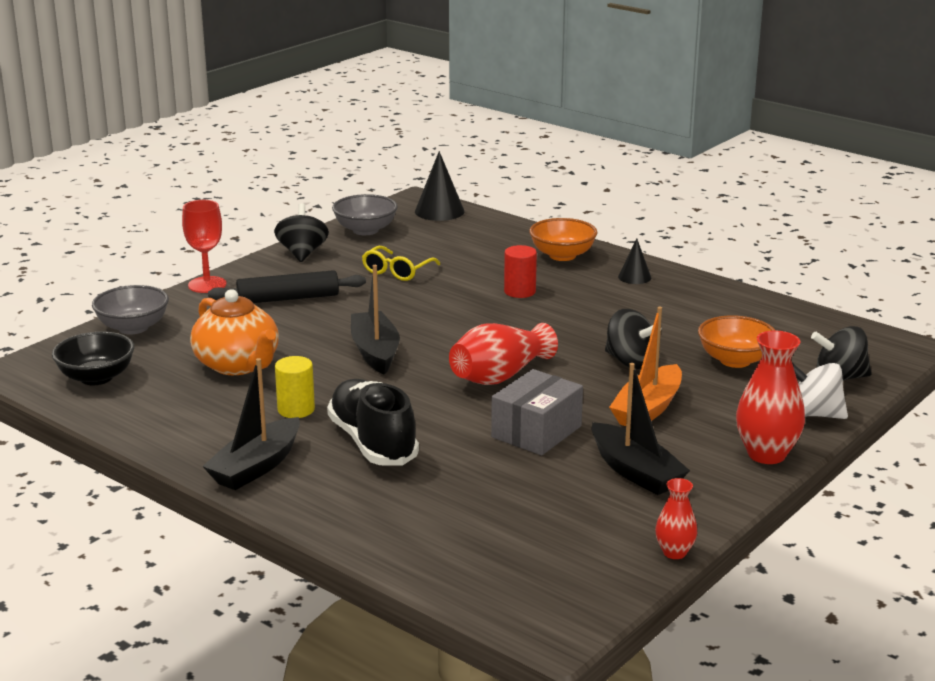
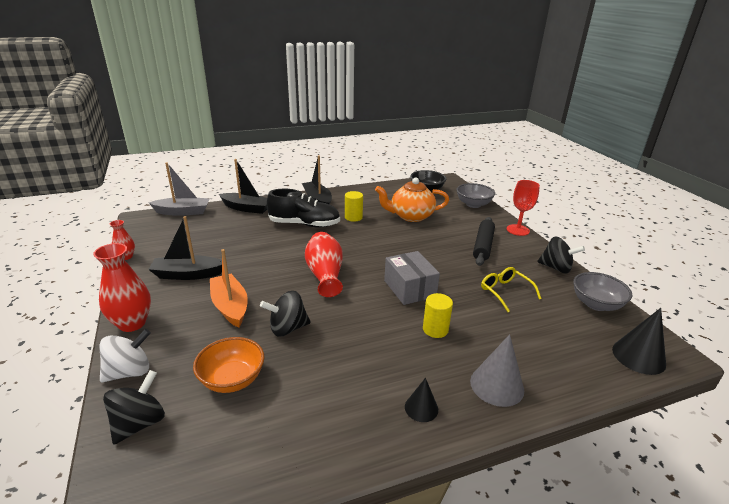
camera: 120 degrees right, 5 degrees up
black boat [351,265,400,374] -> black boat moved to [219,159,267,214]
grey box [491,369,583,455] -> grey box moved to [384,251,440,305]
red cylinder [504,245,537,298] -> yellow cylinder [423,293,453,338]
orange bowl [529,218,597,261] -> grey cone [470,334,524,407]
none -> grey boat [149,162,210,216]

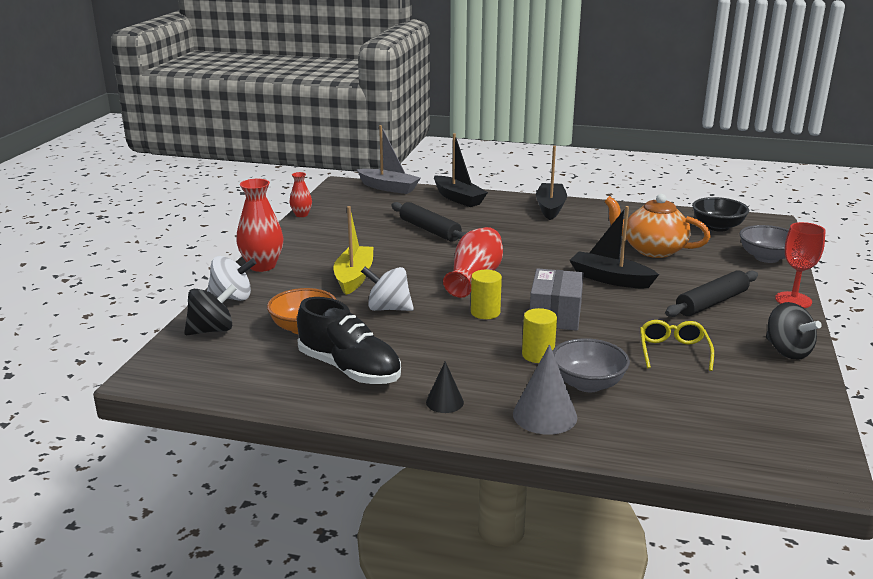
camera: 35 degrees right, 5 degrees down
black boat [148,216,222,280] -> black boat moved to [570,206,659,288]
orange boat [210,249,248,327] -> yellow boat [333,206,373,295]
black spinning top [260,291,311,337] -> white spinning top [361,267,414,311]
black shoe [267,189,340,227] -> black shoe moved to [297,297,401,384]
yellow cylinder [345,191,363,222] -> yellow cylinder moved to [471,270,502,319]
grey bowl [573,272,632,311] -> grey bowl moved to [553,338,630,392]
black cone [612,308,666,375] -> none
none -> black rolling pin [392,202,467,242]

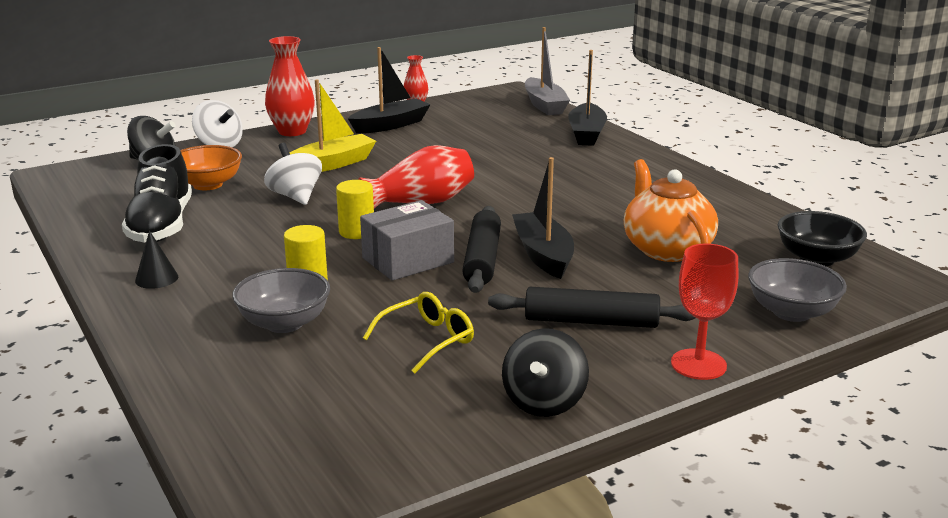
camera: 45 degrees right, 0 degrees up
black rolling pin [392,202,467,242] -> black rolling pin moved to [462,206,501,293]
grey cone [513,344,577,435] -> none
black boat [536,146,567,220] -> black boat moved to [348,47,431,134]

